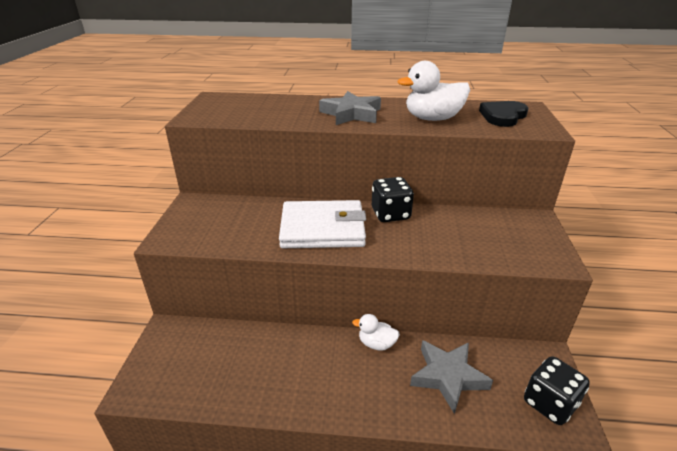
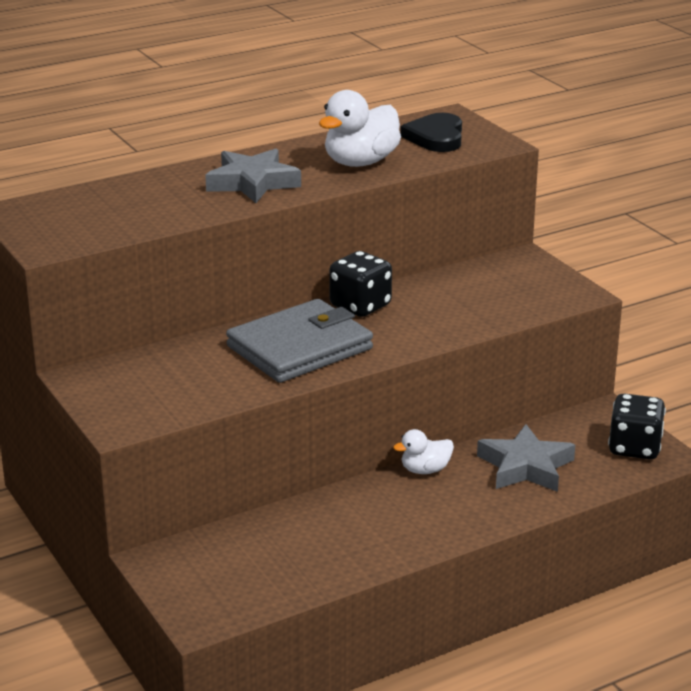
camera: 35 degrees left, 5 degrees down
white wallet [279,200,366,248] -> grey wallet [226,299,373,383]

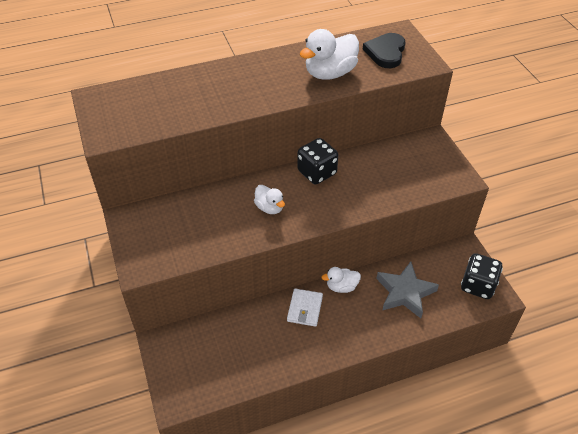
camera: 10 degrees right, 20 degrees up
grey star [205,149,301,203] -> none
grey wallet [226,299,373,383] -> white duck [254,185,285,214]
none -> white wallet [287,288,323,327]

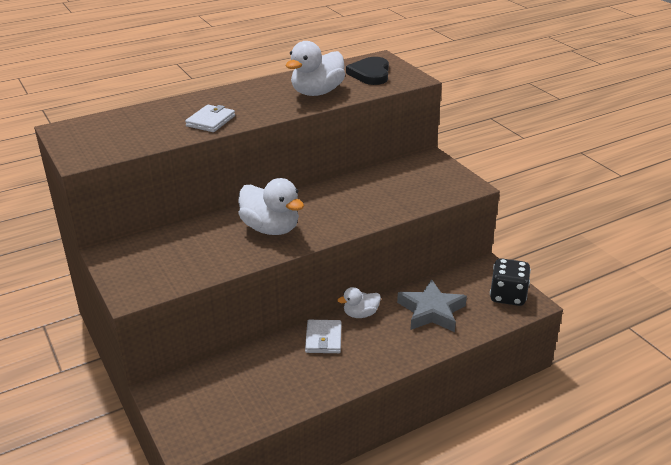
camera: 10 degrees left, 15 degrees down
white duck [254,185,285,214] -> white duck [238,178,304,235], size x1.77
black dice [297,138,338,184] -> none
none -> white wallet [185,105,235,132]

